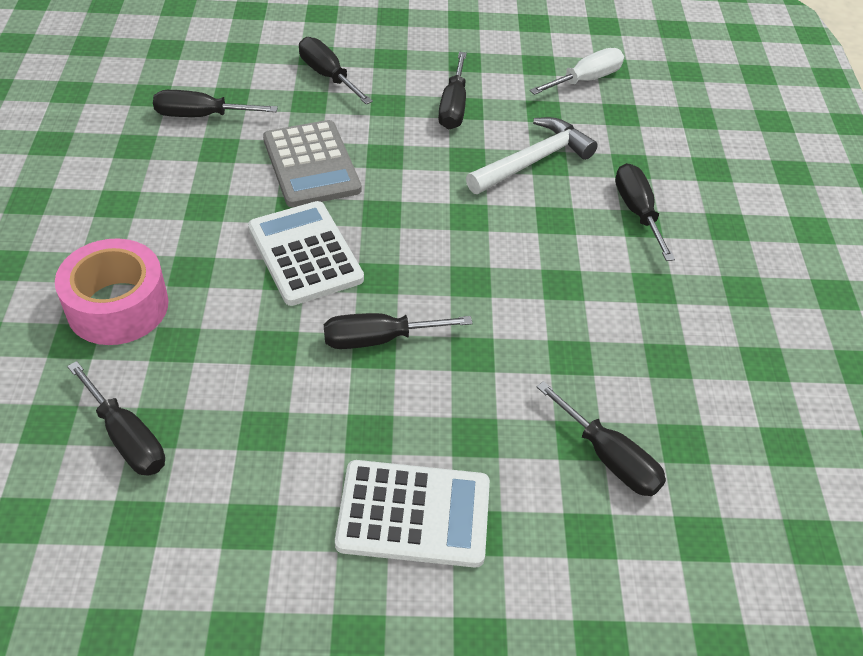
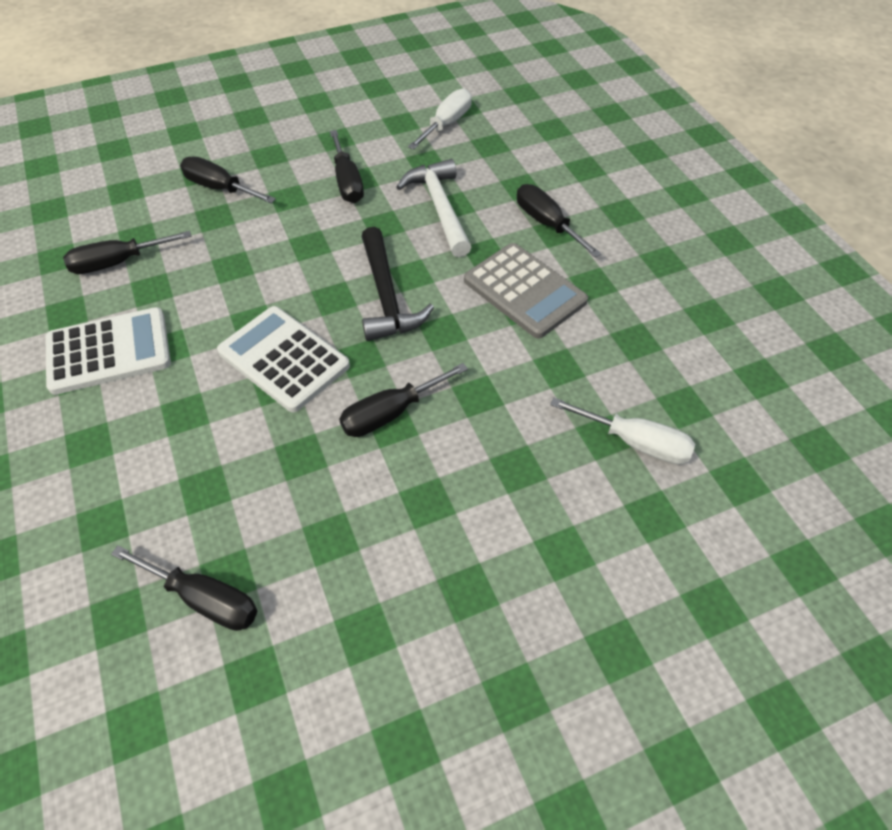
camera: 20 degrees left, 5 degrees up
pink tape [55,238,169,345] -> none
grey calculator [263,120,361,207] -> grey calculator moved to [464,243,588,339]
white calculator [335,460,490,568] -> white calculator moved to [45,307,171,395]
white hammer [466,117,598,194] -> white hammer turned 45 degrees counterclockwise [396,159,472,257]
black screwdriver [537,381,666,496] -> white screwdriver [550,398,695,465]
none -> black hammer [361,227,434,341]

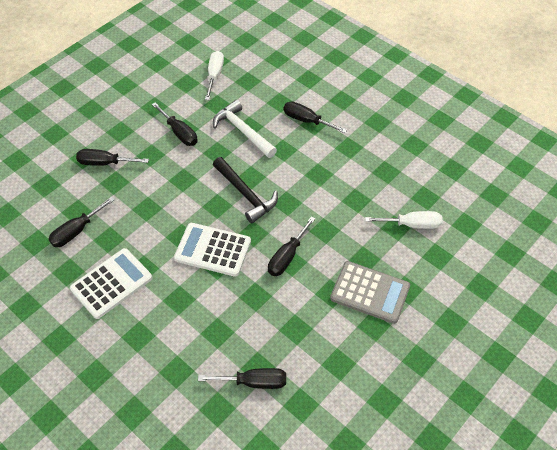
camera: 25 degrees left, 0 degrees up
grey calculator [464,243,588,339] -> grey calculator moved to [330,261,410,324]

